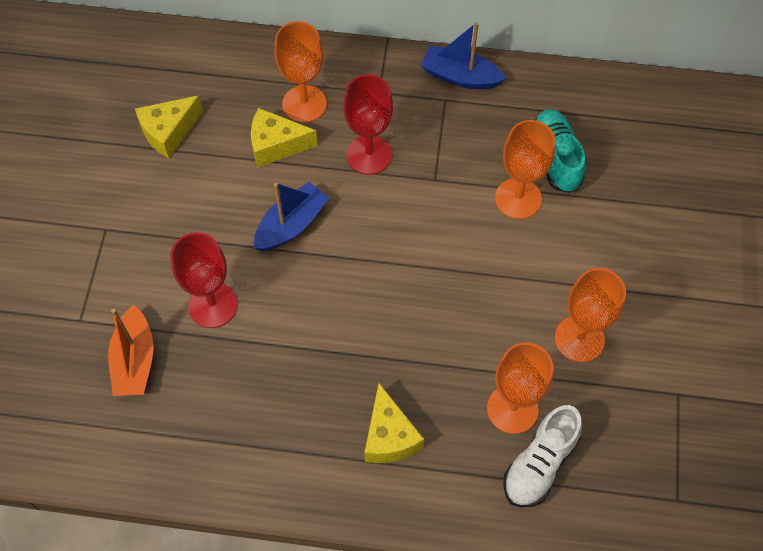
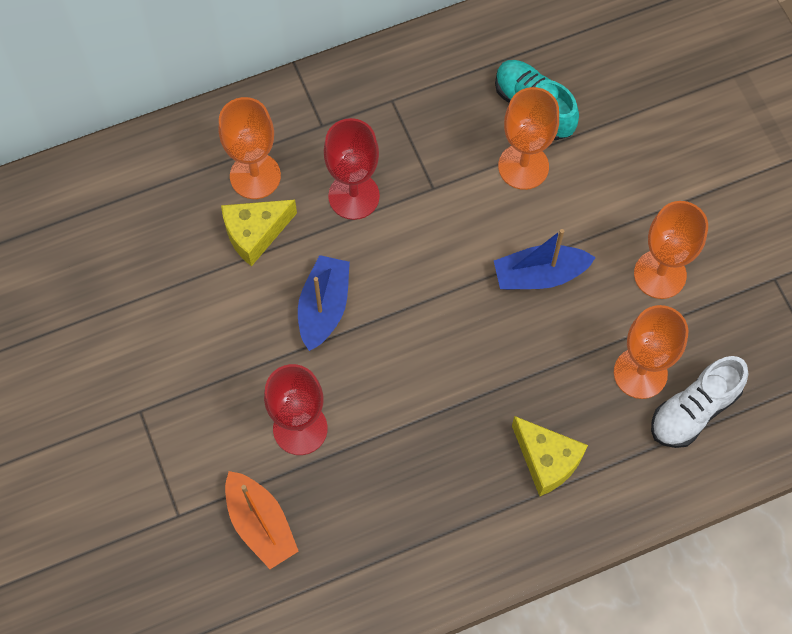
camera: 30 degrees left, 5 degrees up
yellow cheese [135,95,203,158] -> none
blue boat [421,22,506,89] -> blue boat moved to [494,229,596,290]
white shoe [503,405,582,507] -> white shoe turned 45 degrees clockwise [651,356,748,448]

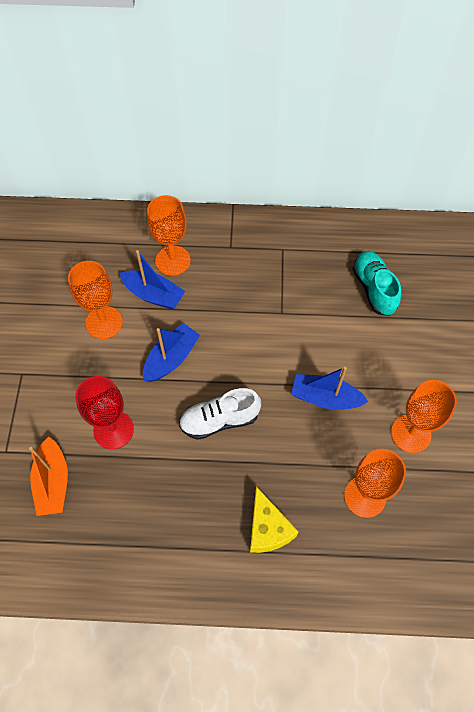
camera: 25 degrees right, 5 degrees down
yellow cheese [221,200,297,266] -> blue boat [119,250,185,309]
red goblet [324,118,380,220] -> none
orange goblet [498,87,559,190] -> orange goblet moved to [68,261,123,339]
white shoe [651,356,748,448] -> white shoe moved to [179,388,261,440]

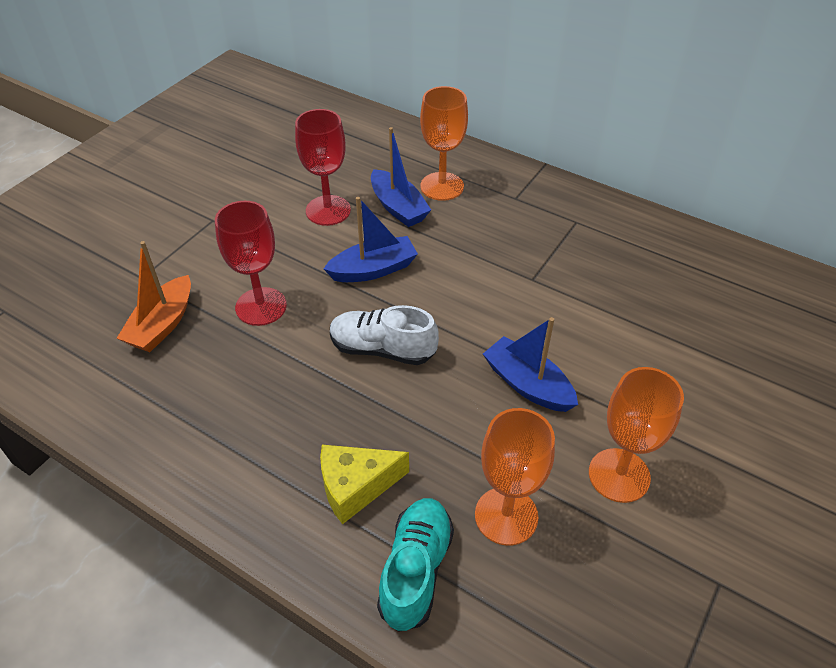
camera: 30 degrees right, 15 degrees down
orange goblet [68,261,123,339] -> red goblet [295,109,351,226]
yellow cheese [250,486,299,553] -> yellow cheese turned 60 degrees clockwise [320,445,409,524]
turquoise shoe [353,251,401,316] -> turquoise shoe moved to [377,498,454,632]

